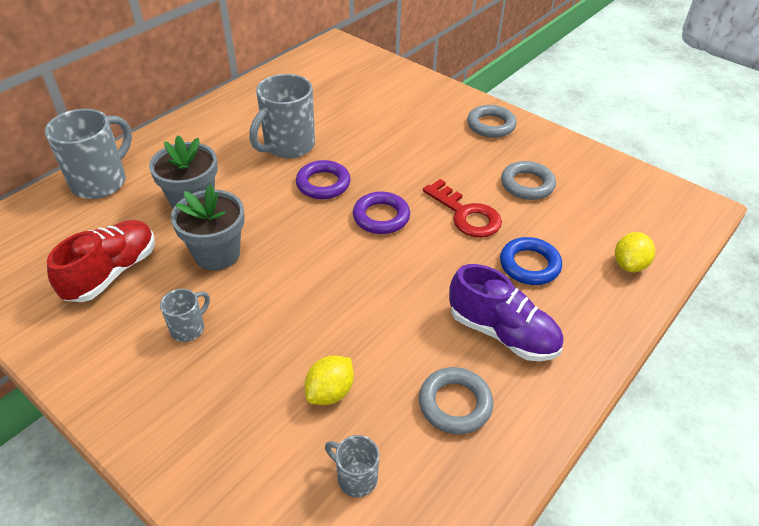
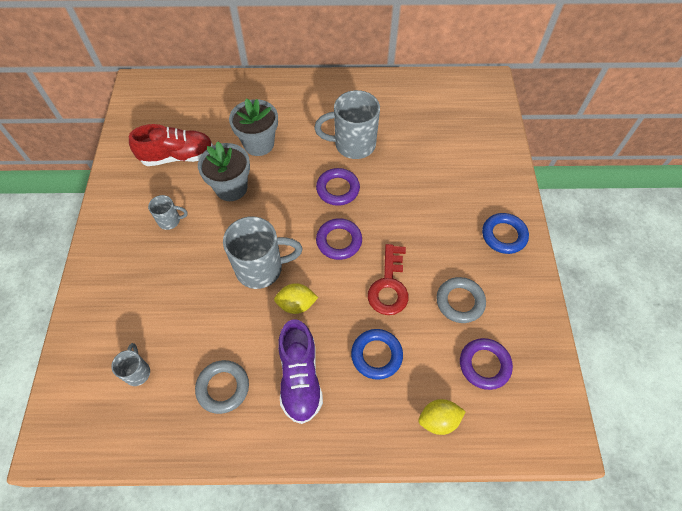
camera: 50 degrees right, 15 degrees up
grey mug [45,109,132,199] -> grey mug moved to [223,216,303,289]
yellow lemon [305,356,354,405] -> yellow lemon moved to [274,283,318,314]
grey ring [467,105,517,138] -> blue ring [482,213,529,254]
none -> purple ring [460,338,513,390]

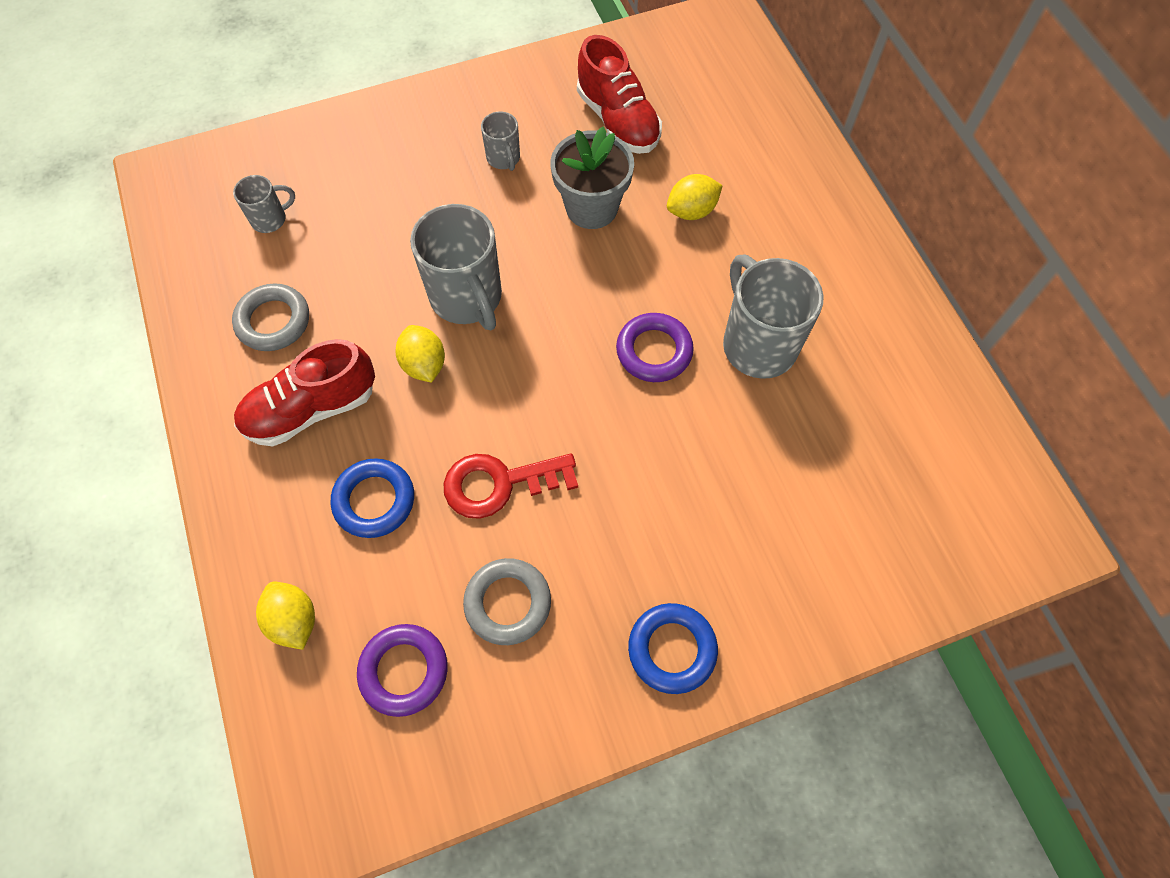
camera: 70 degrees right, 5 degrees up
grey flower pot [229,98,278,156] -> yellow lemon [667,174,723,220]
purple shoe [278,319,323,424] -> red shoe [234,339,375,446]
purple ring [316,218,362,260] -> none

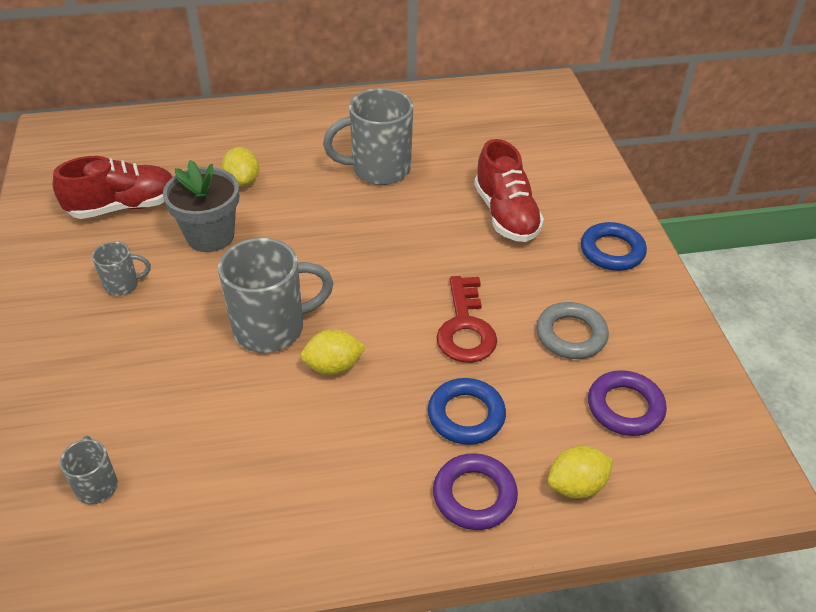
camera: 80 degrees left, 20 degrees down
grey ring [232,283,309,351] -> none
red shoe [234,339,375,446] -> red shoe moved to [474,139,544,242]
purple ring [616,313,694,382] -> purple ring moved to [433,453,518,530]

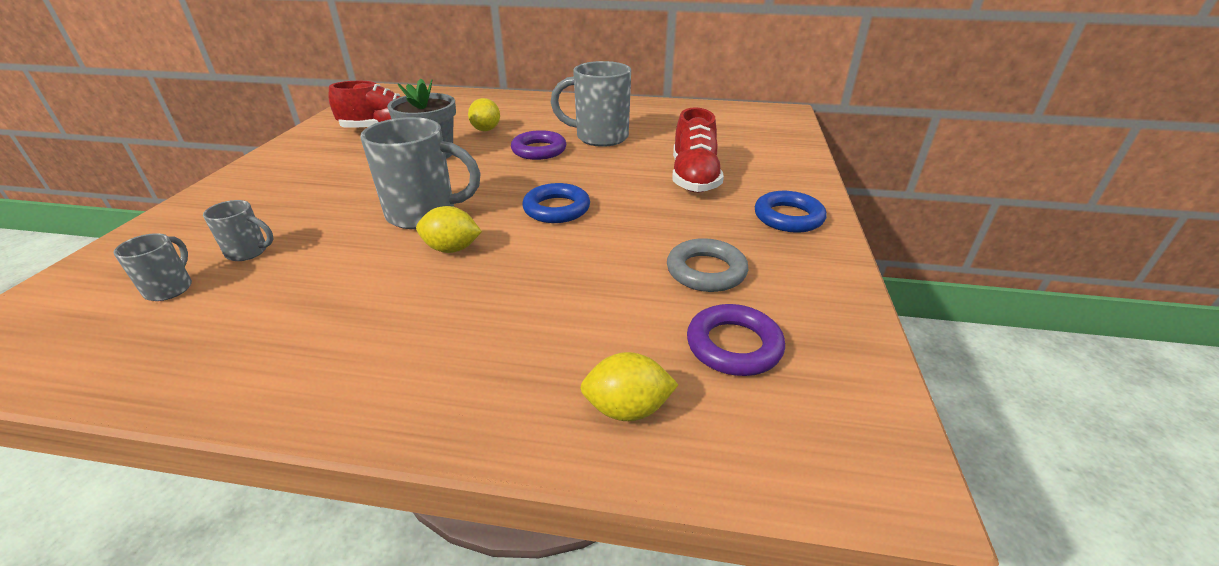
camera: 20 degrees right, 10 degrees down
grey mug [92,241,151,296] -> grey mug moved to [203,200,274,261]
blue ring [428,378,506,445] -> blue ring moved to [522,183,590,223]
purple ring [433,453,518,530] -> purple ring moved to [511,130,566,160]
red key [437,276,497,363] -> none

